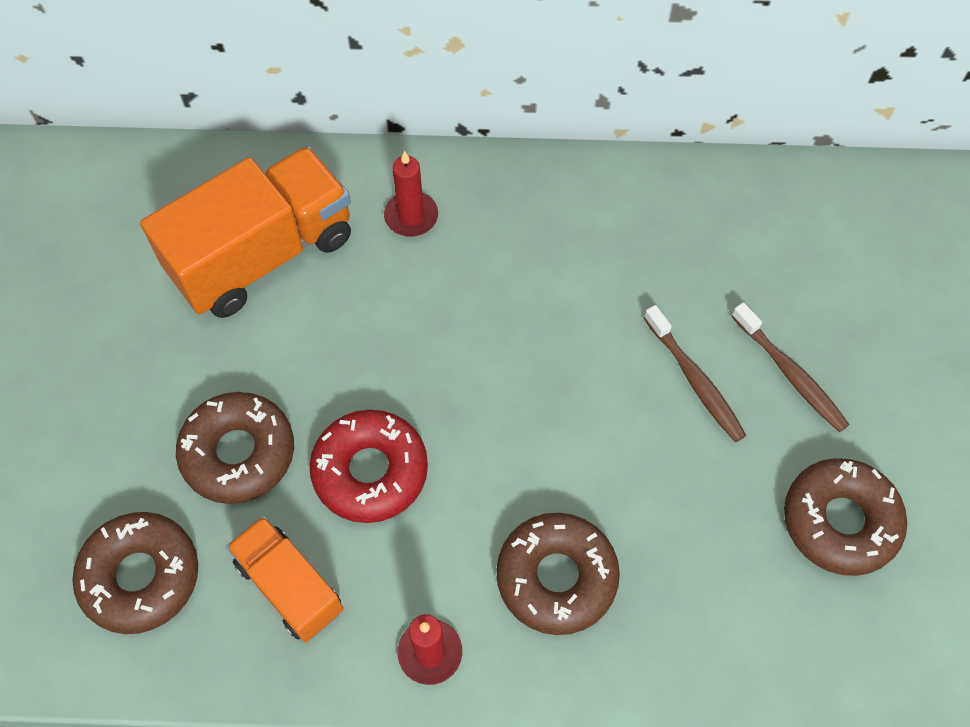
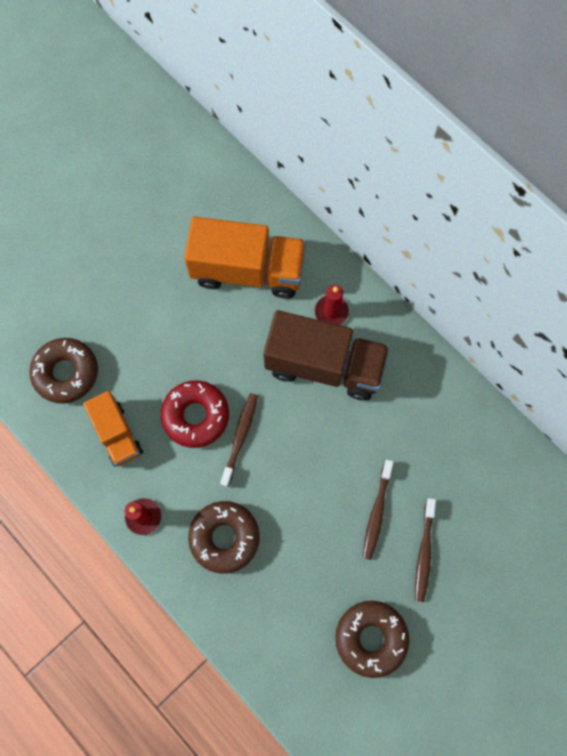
camera: 45 degrees right, 10 degrees up
brown donut [176,392,294,504] -> none
orange truck [226,516,344,643] -> orange truck turned 150 degrees clockwise [83,391,143,466]
none -> brown toothbrush [220,393,258,487]
none -> brown truck [263,310,390,400]

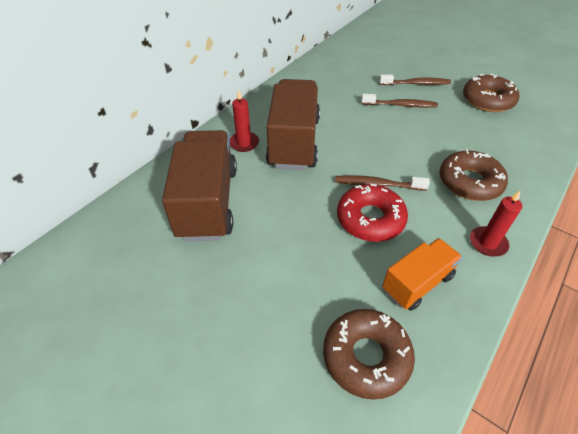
camera: 100 degrees left, 25 degrees down
orange truck [184,217,306,299] -> brown truck [162,130,237,241]

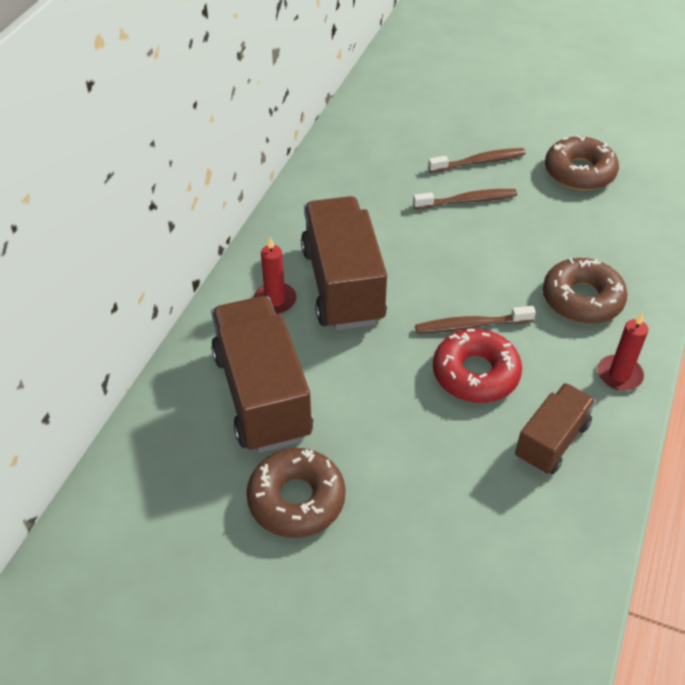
camera: 15 degrees left, 0 degrees up
brown donut [323,309,415,400] -> brown donut moved to [246,448,346,538]
orange truck [382,238,463,311] -> brown truck [515,383,596,474]

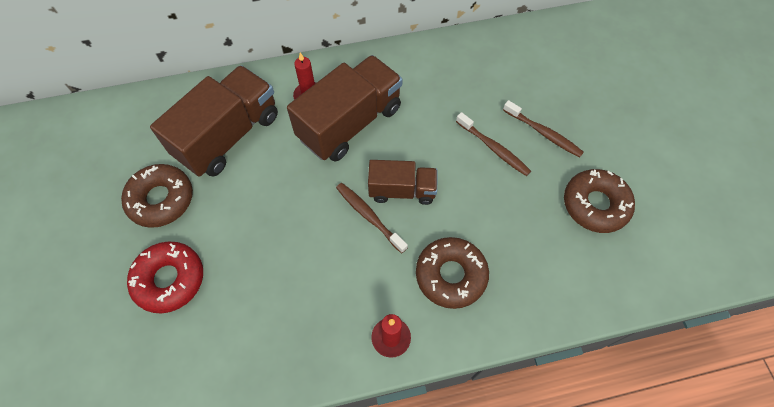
camera: 55 degrees right, 15 degrees up
red donut [433,329,522,403] -> red donut moved to [127,242,203,313]
brown truck [515,383,596,474] -> brown truck moved to [368,160,437,205]

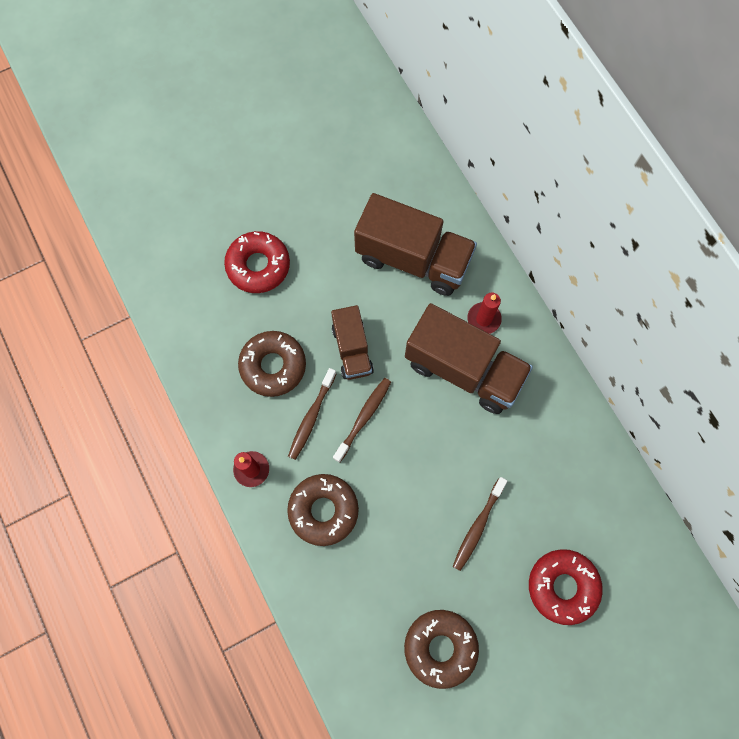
camera: 75 degrees right, 10 degrees up
brown donut [121,164,193,228] -> brown donut moved to [238,331,306,397]
brown truck [368,160,437,205] -> brown truck moved to [331,305,374,380]
brown toothbrush [503,100,584,158] -> brown toothbrush moved to [288,368,336,460]
none -> red donut [529,549,603,625]

